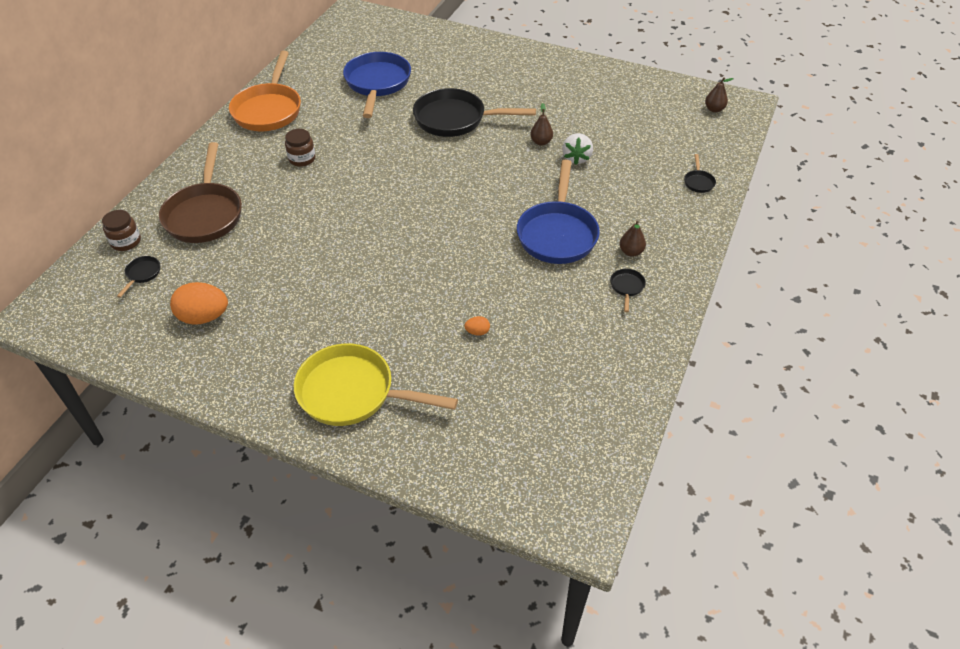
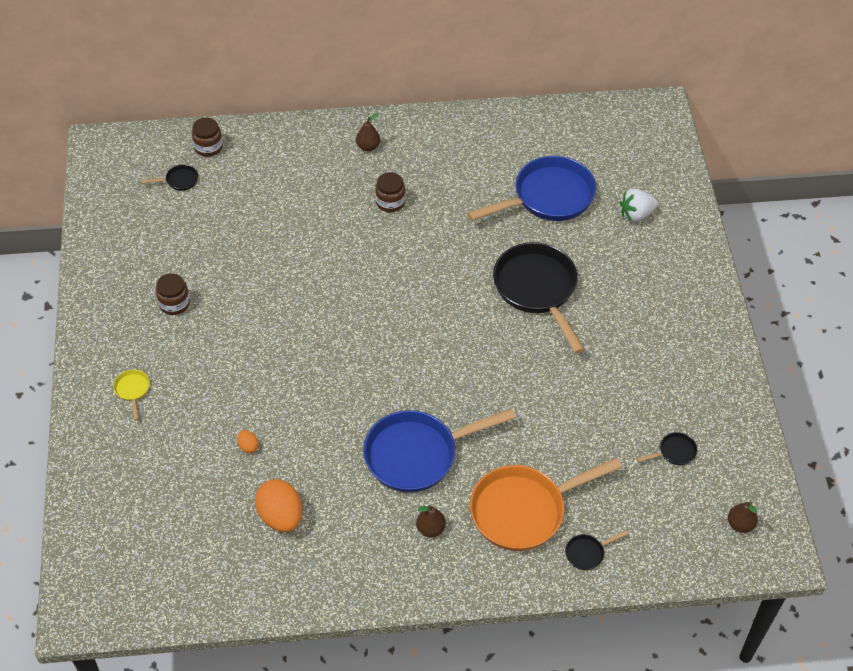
camera: 60 degrees right, 5 degrees up
brown pan [159,142,242,243] -> none
orange egg [170,282,228,325] -> orange egg moved to [255,479,302,532]
orange pan [229,51,301,131] -> orange pan moved to [470,458,622,551]
yellow pan [294,343,458,426] -> yellow pan [113,369,150,421], size x0.41
brown pear [530,103,553,146] -> brown pear moved to [356,113,380,151]
white strawberry [562,133,593,165] -> white strawberry moved to [620,189,658,222]
black pan [610,269,646,312] -> black pan moved to [637,432,697,465]
none -> brown jar [156,273,190,315]

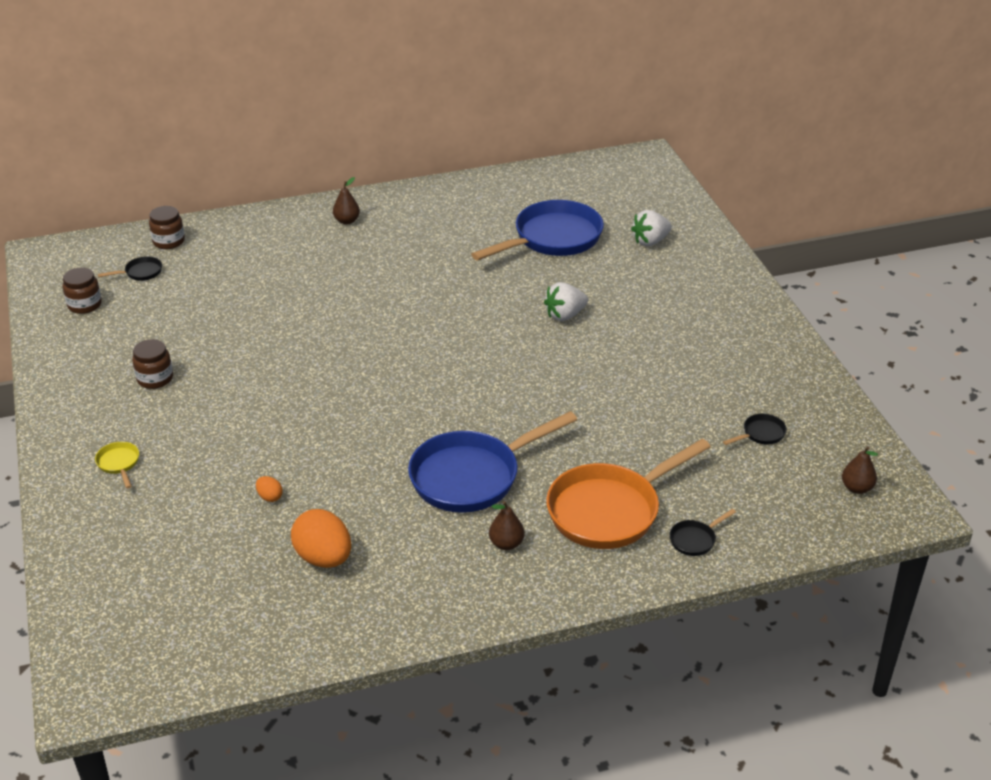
camera: 10 degrees left, 15 degrees down
brown jar [375,172,405,212] -> brown jar moved to [63,267,102,314]
black pan [493,242,585,354] -> white strawberry [544,282,588,321]

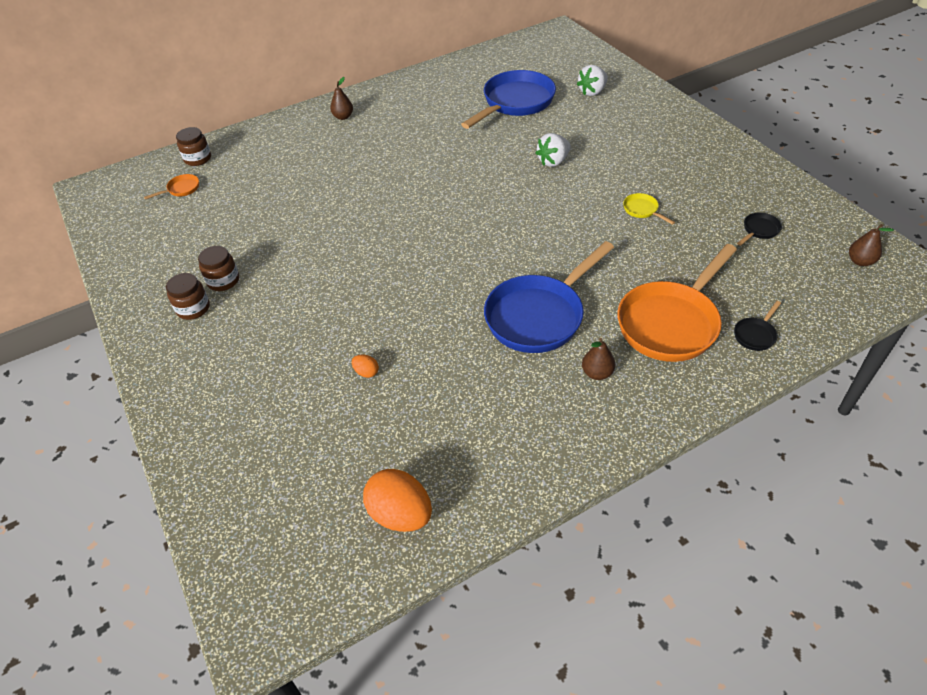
camera: 10 degrees left, 10 degrees up
brown jar [63,267,102,314] -> brown jar moved to [166,273,210,320]
yellow pan [95,442,139,489] -> yellow pan moved to [623,193,675,225]
black pan [98,256,162,281] -> orange pan [144,174,199,200]
orange egg [291,509,351,568] -> orange egg moved to [363,469,432,532]

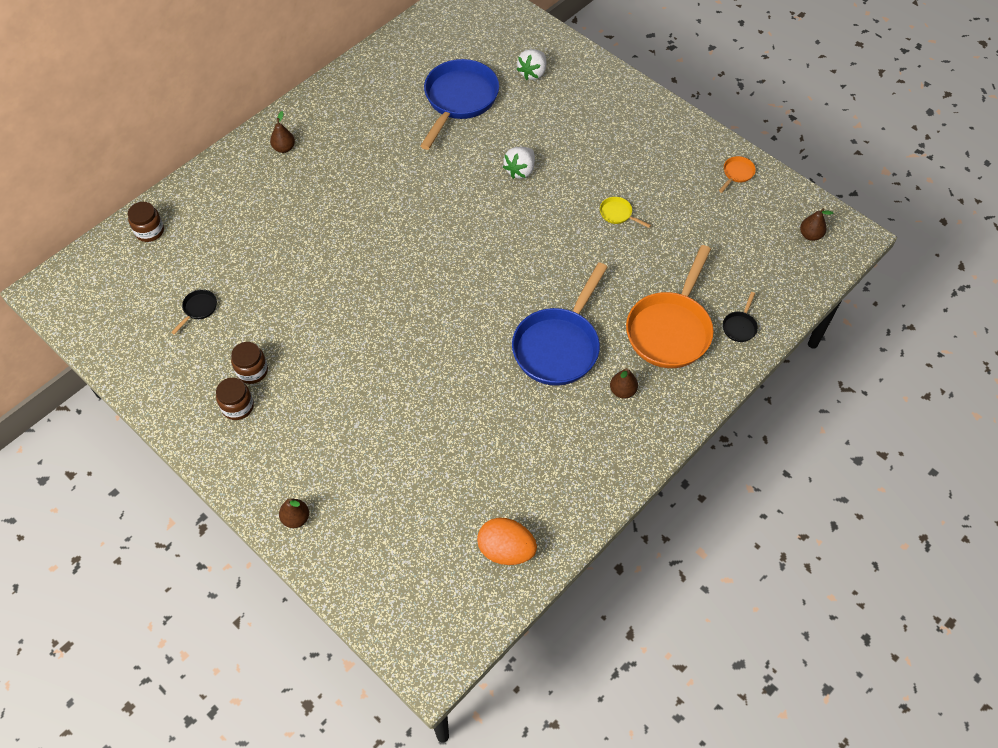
camera: 20 degrees left, 10 degrees up
orange pan [144,174,199,200] -> orange pan moved to [719,156,756,193]
orange egg [352,354,379,378] -> none
black pan [737,212,782,246] -> black pan moved to [171,289,217,335]
none -> brown pear [279,498,309,528]

